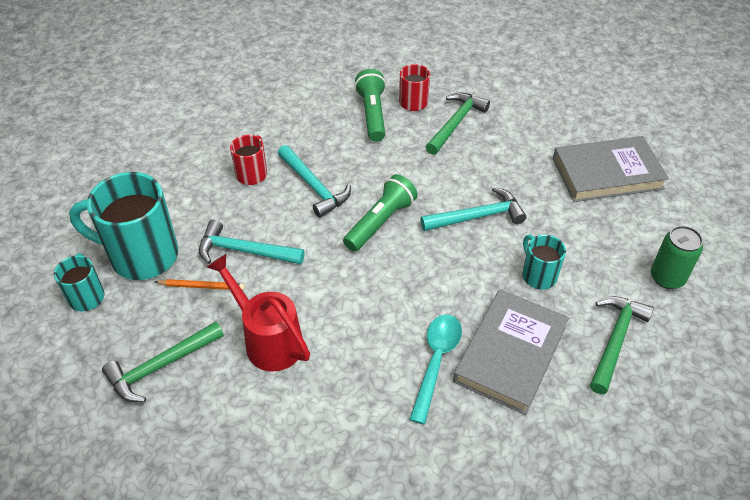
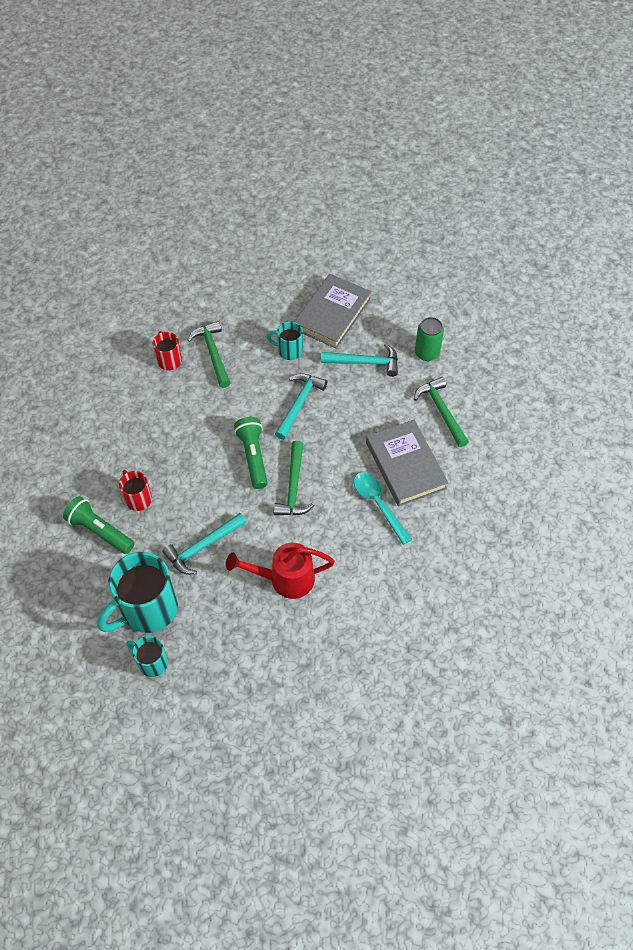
camera: 50 degrees left, 10 degrees up
green hammer [102,321,224,402] -> green hammer moved to [274,441,314,515]
orange pencil [155,279,245,290] -> none
turquoise hammer [278,145,351,218] -> turquoise hammer moved to [321,344,398,377]
green flashlight [354,69,386,142] -> green flashlight moved to [63,496,134,554]
turquoise mug [522,234,566,290] -> turquoise mug moved to [267,321,303,360]

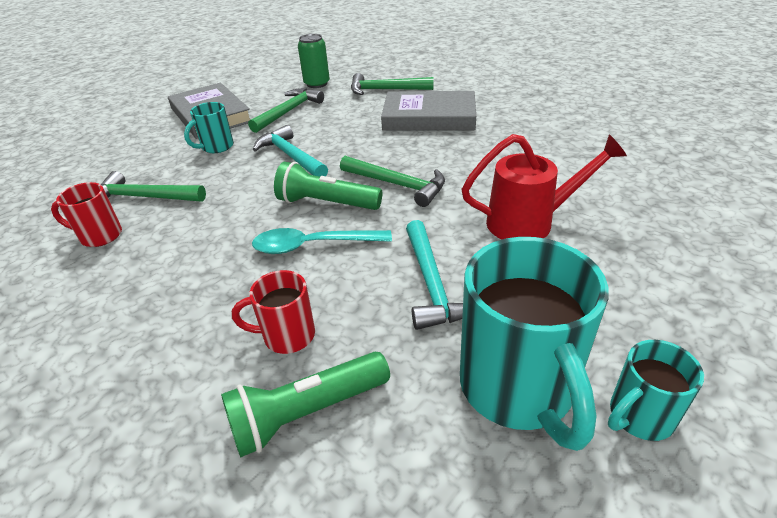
camera: 60 degrees left, 20 degrees down
red watering can [226,543,335,599] -> red watering can turned 120 degrees counterclockwise [461,134,627,239]
turquoise hammer [321,344,398,377] -> green hammer [248,88,324,133]
turquoise spoon [354,472,412,545] -> turquoise spoon moved to [252,228,392,254]

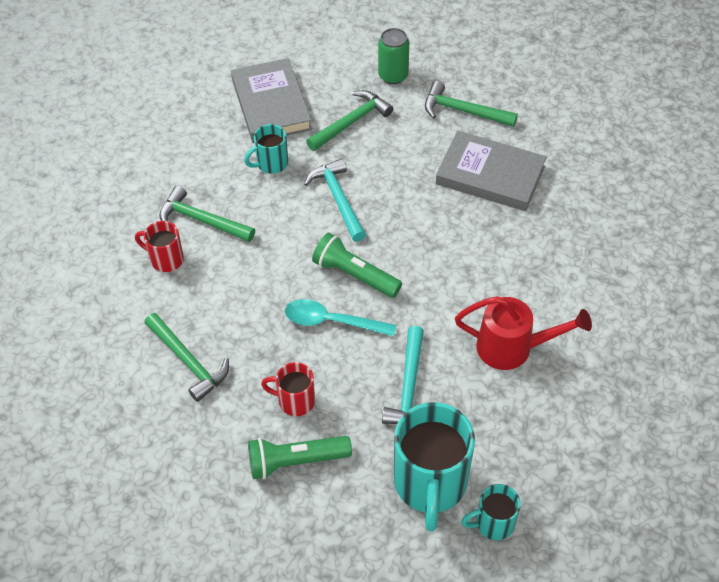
camera: 15 degrees right, 15 degrees up
green hammer [340,156,445,207] -> green hammer moved to [144,313,229,402]

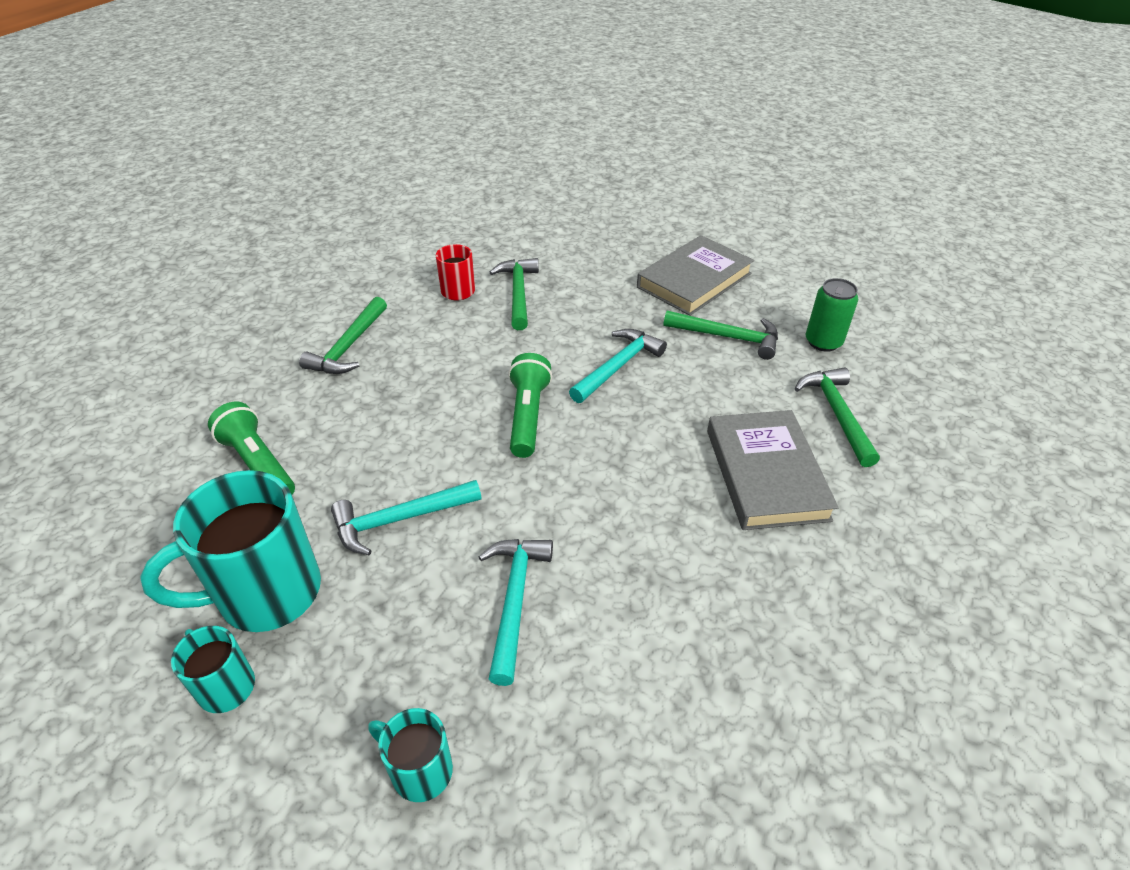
camera: 60 degrees right, 10 degrees down
turquoise mug [244,124,288,174] -> turquoise mug moved to [368,708,453,802]
red mug [261,362,315,416] -> none
turquoise spoon [285,299,397,337] -> none
red watering can [455,296,592,370] -> turquoise hammer [479,539,553,686]

